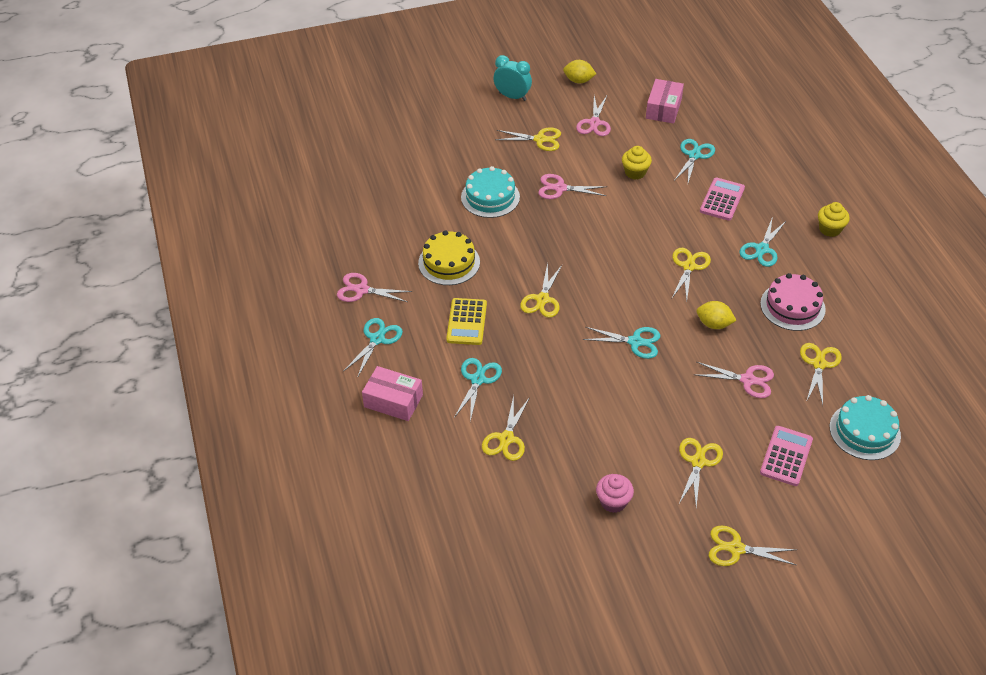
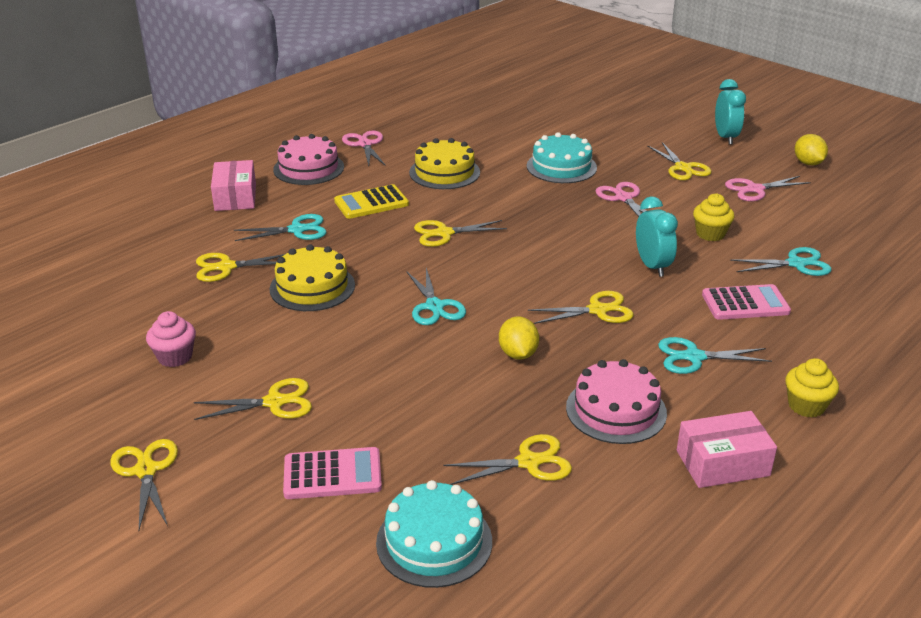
camera: 60 degrees right, 15 degrees down
turquoise scissors [343,318,403,378] -> pink cake [273,134,344,185]
pink box [646,79,684,124] -> pink box moved to [677,411,777,488]
pink scissors [694,362,774,398] -> none
none -> yellow cake [269,244,355,311]
none -> turquoise clock [636,197,678,277]

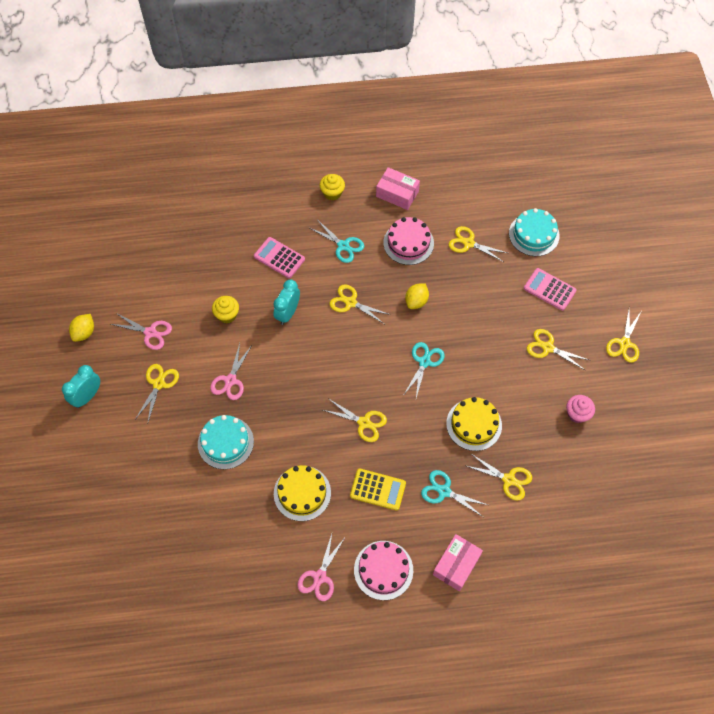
camera: 140 degrees left, 30 degrees up
turquoise scissors [730,247,831,276] -> none

